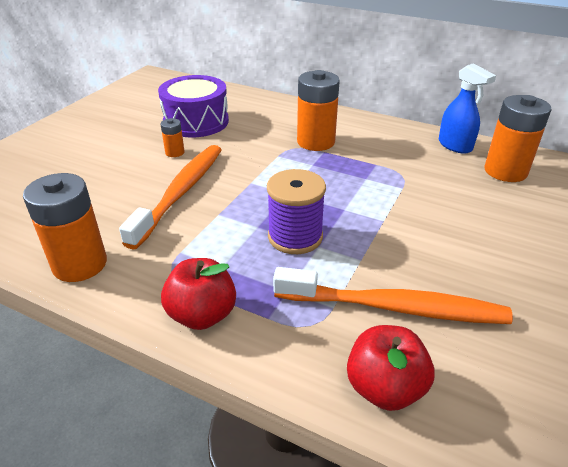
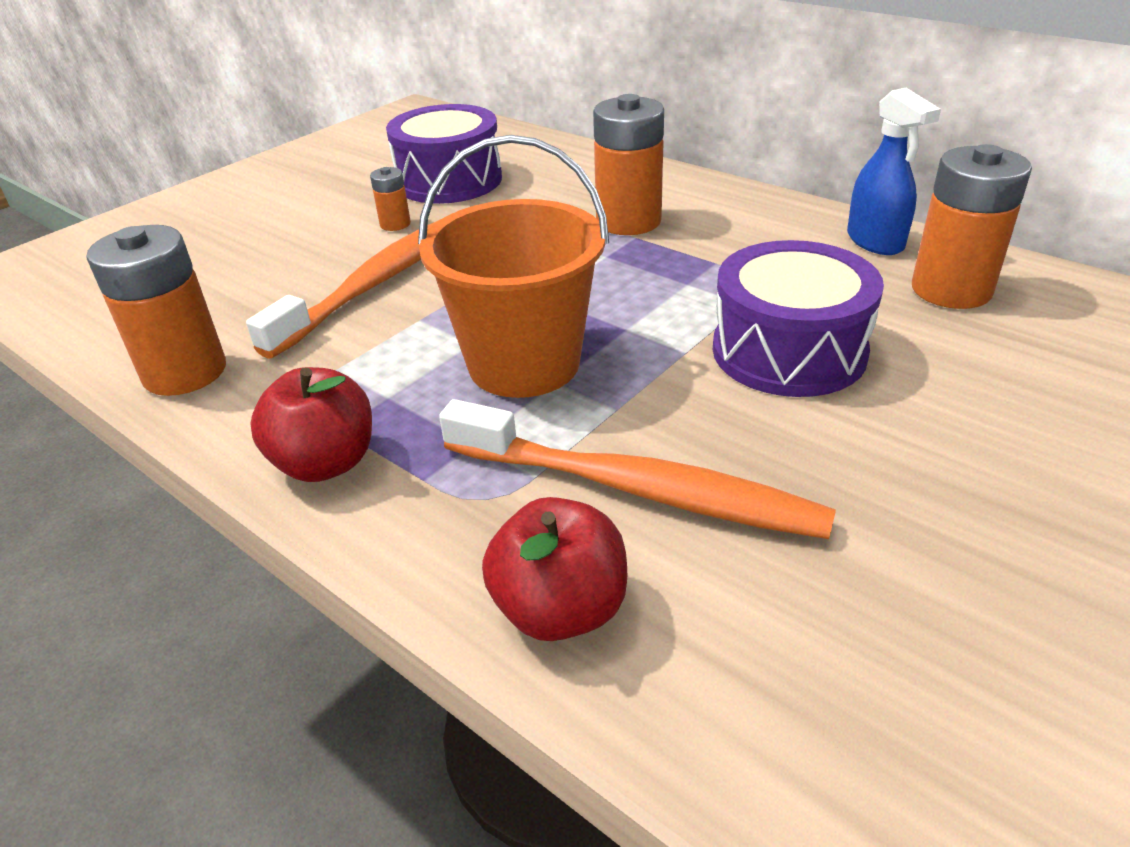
camera: 15 degrees right, 0 degrees up
purple spool [267,169,326,254] -> orange bucket [418,135,609,398]
none -> purple drum [713,240,884,397]

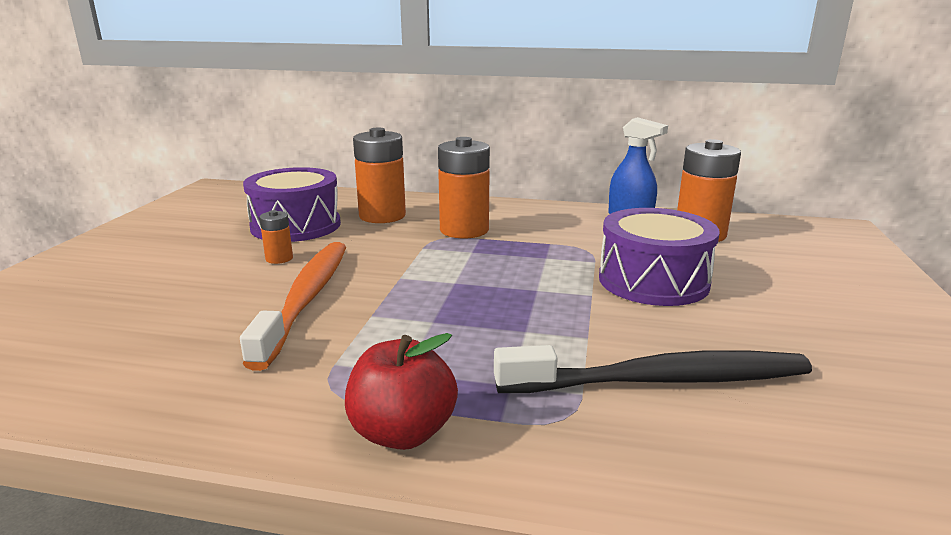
camera: 30 degrees left, 15 degrees down
orange battery [86,225,226,396] -> orange battery moved to [353,128,406,223]
orange bucket [418,135,609,398] -> none
orange toothbrush [439,399,836,539] -> black toothbrush [494,345,812,393]
red apple [482,497,627,641] -> none

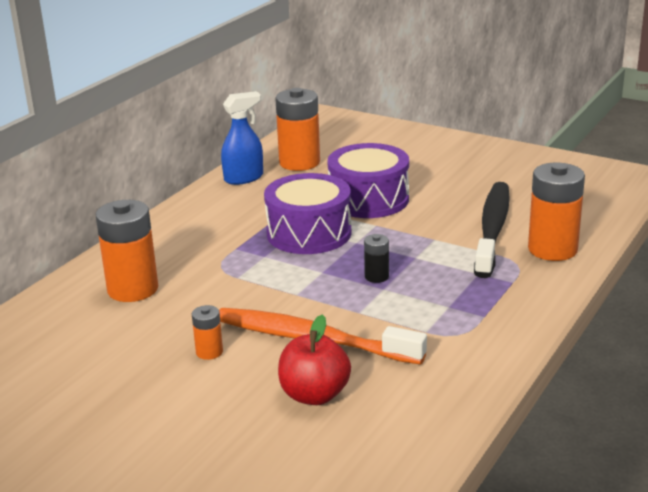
camera: 70 degrees left, 5 degrees up
purple drum [243,167,341,242] -> purple drum moved to [264,173,351,254]
red apple [345,333,458,450] -> red apple moved to [278,315,351,405]
orange battery [438,137,490,238] -> orange battery moved to [528,163,585,261]
none -> black battery [364,234,389,283]

